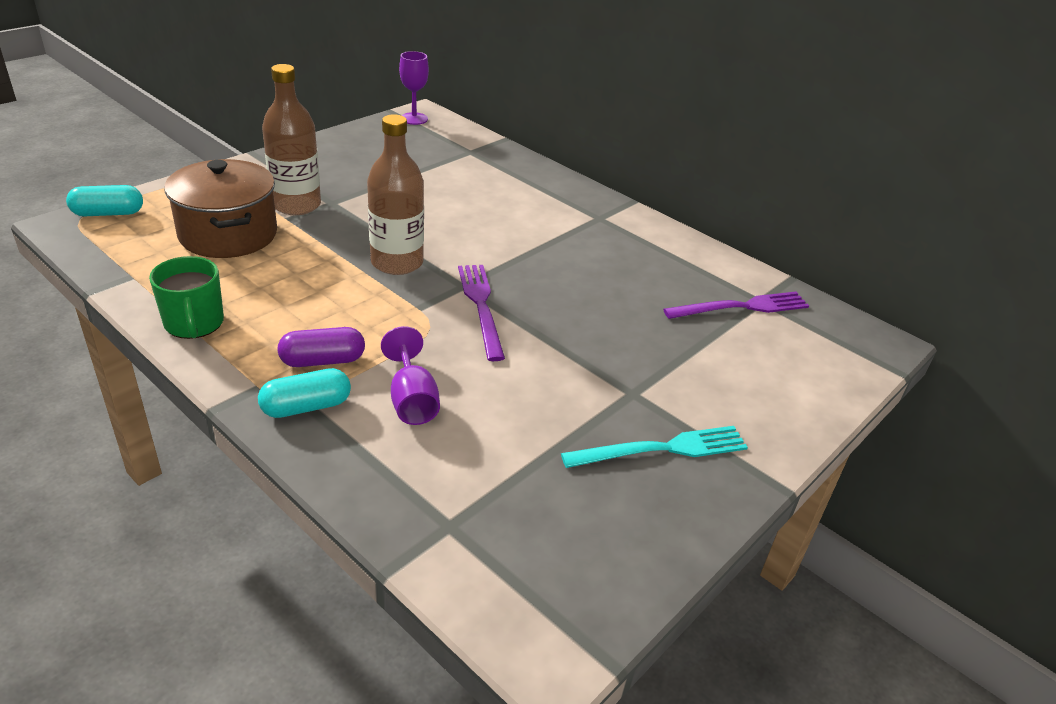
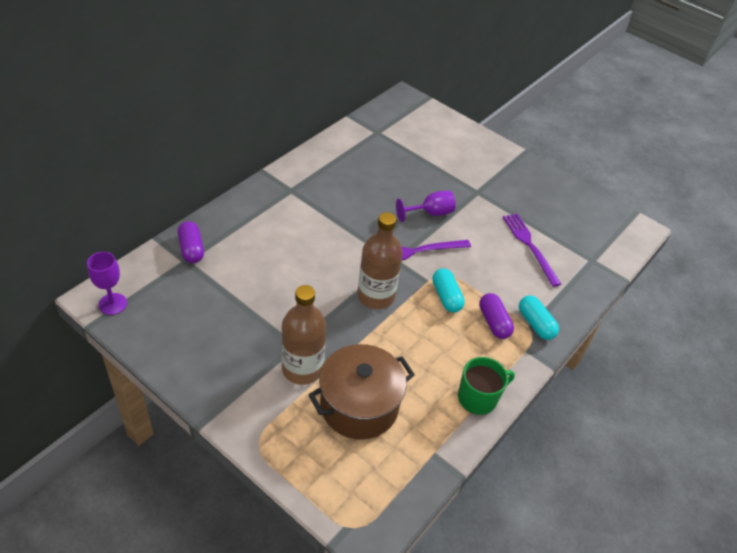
camera: 95 degrees left, 10 degrees up
turquoise capsule [66,185,143,216] -> turquoise capsule moved to [432,268,465,313]
purple goblet [381,326,440,425] -> purple goblet moved to [396,191,456,222]
turquoise fork [561,426,748,468] -> none
purple fork [663,292,809,319] -> purple fork moved to [503,214,561,287]
none -> purple capsule [178,221,204,263]

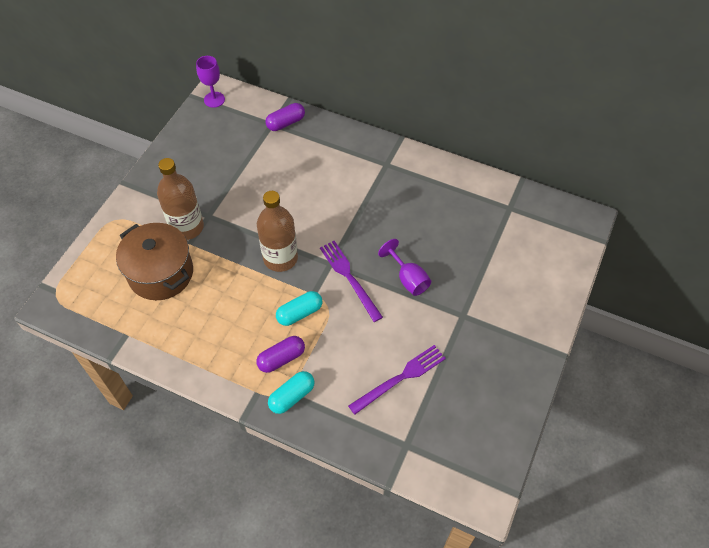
camera: 80 degrees right, 10 degrees up
green mug [458,357,515,415] -> none

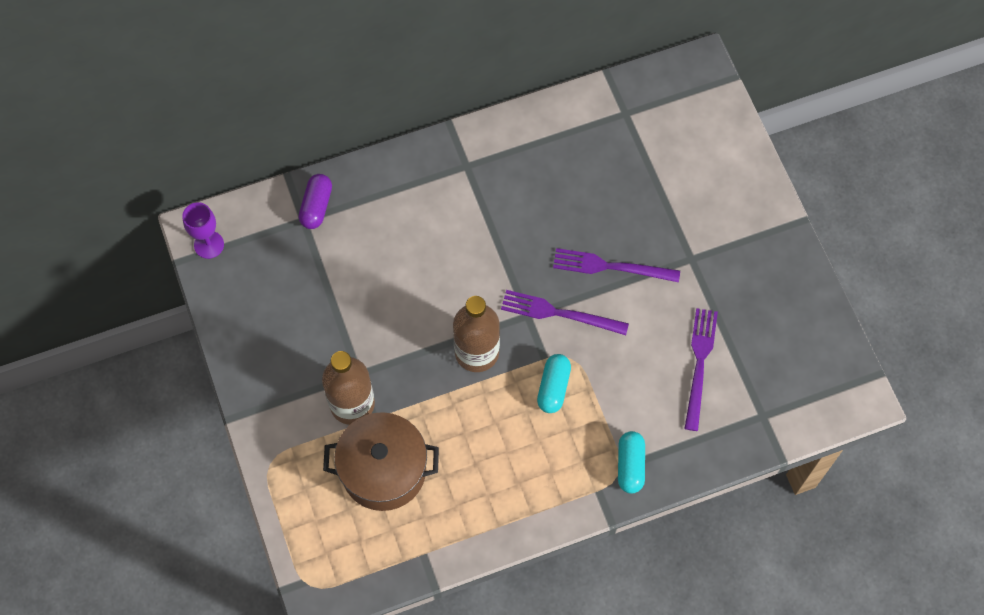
camera: 45 degrees left, 10 degrees up
purple capsule [256,336,305,373] -> none
purple goblet [378,239,431,296] -> purple fork [553,248,680,282]

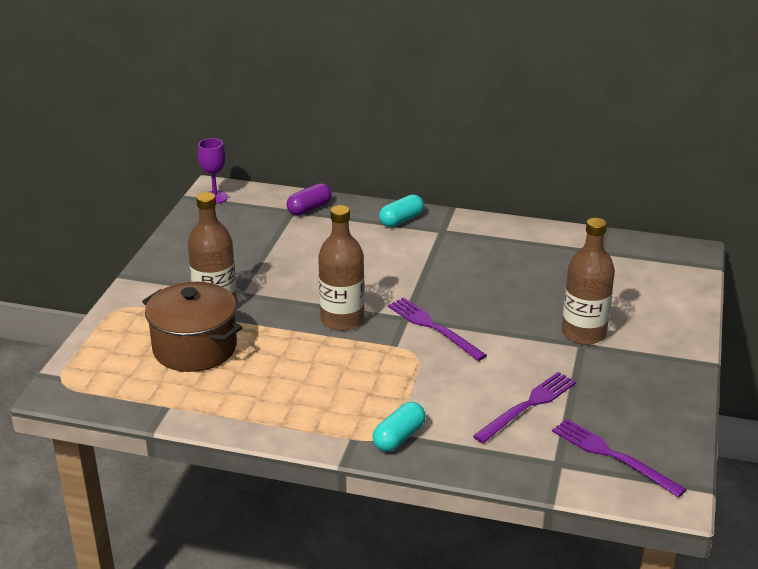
camera: 35 degrees right, 35 degrees down
turquoise capsule [537,354,571,413] -> turquoise capsule moved to [379,194,424,227]
purple fork [553,248,680,282] -> purple fork moved to [552,419,687,498]
none -> brown bottle [562,218,615,345]

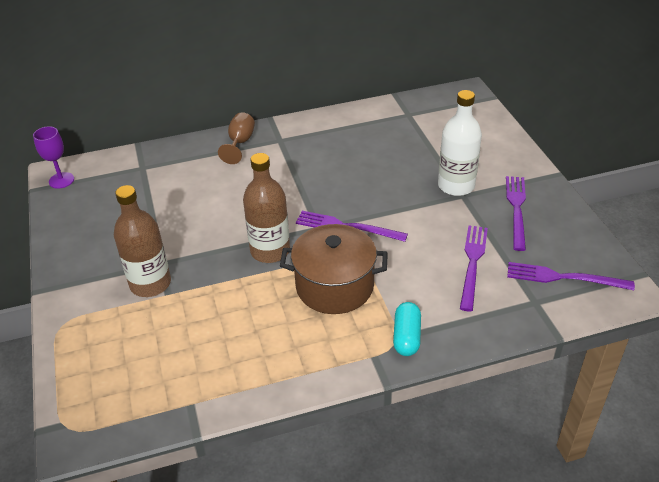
camera: 30 degrees left, 10 degrees up
brown pot [142,282,242,372] -> brown pot moved to [280,224,388,314]
purple capsule [286,183,332,215] -> none
turquoise capsule [379,194,424,227] -> brown goblet [218,112,255,164]
brown bottle [562,218,615,345] -> white bottle [438,90,482,196]
none -> purple fork [506,176,526,251]

